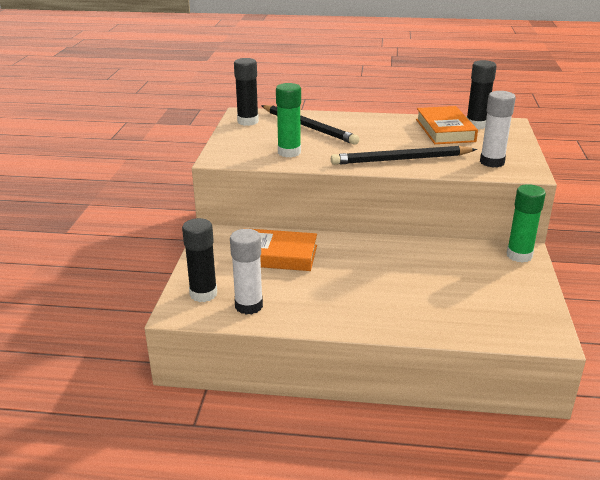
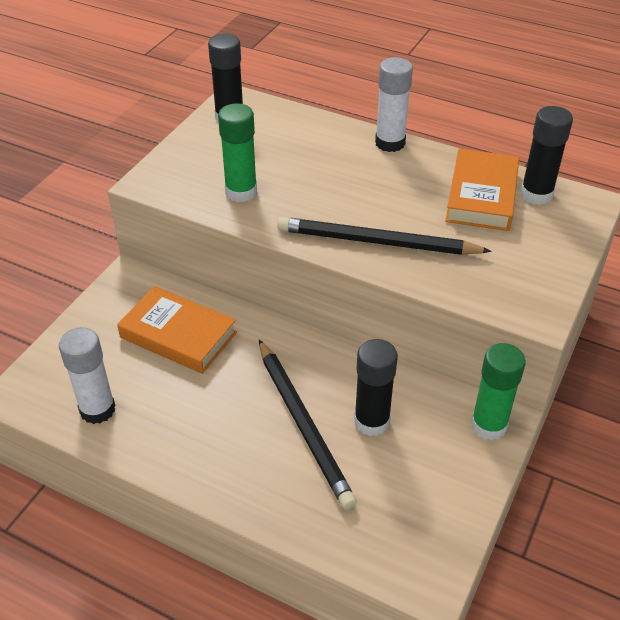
camera: 20 degrees right, 15 degrees up
black glue stick [182,218,217,302] -> black glue stick moved to [354,339,398,436]
black pencil [261,105,360,145] -> black pencil moved to [259,340,357,510]
white glue stick [480,91,516,168] -> white glue stick moved to [375,57,413,152]

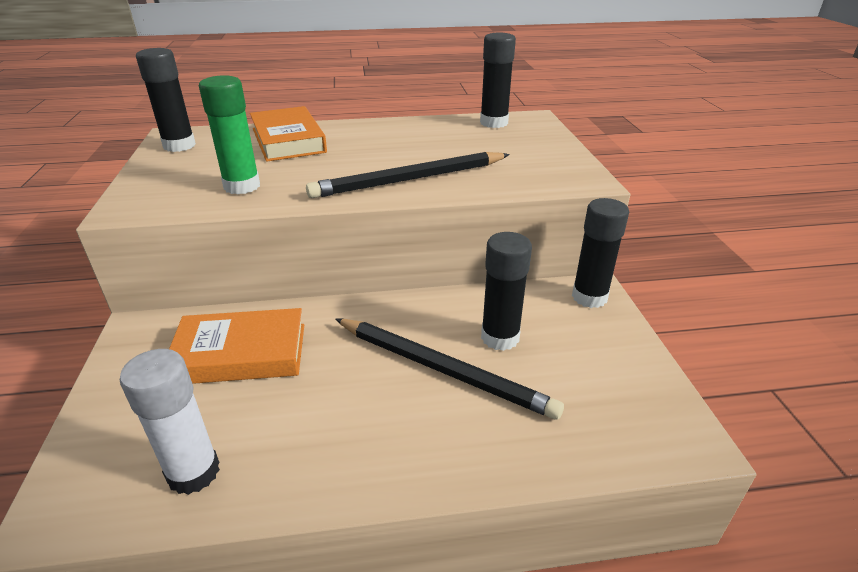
camera: 35 degrees left, 10 degrees down
white glue stick [375,57,413,152] -> none
orange book [445,149,519,231] -> orange book moved to [250,106,327,162]
green glue stick [471,343,526,440] -> black glue stick [572,198,629,308]

